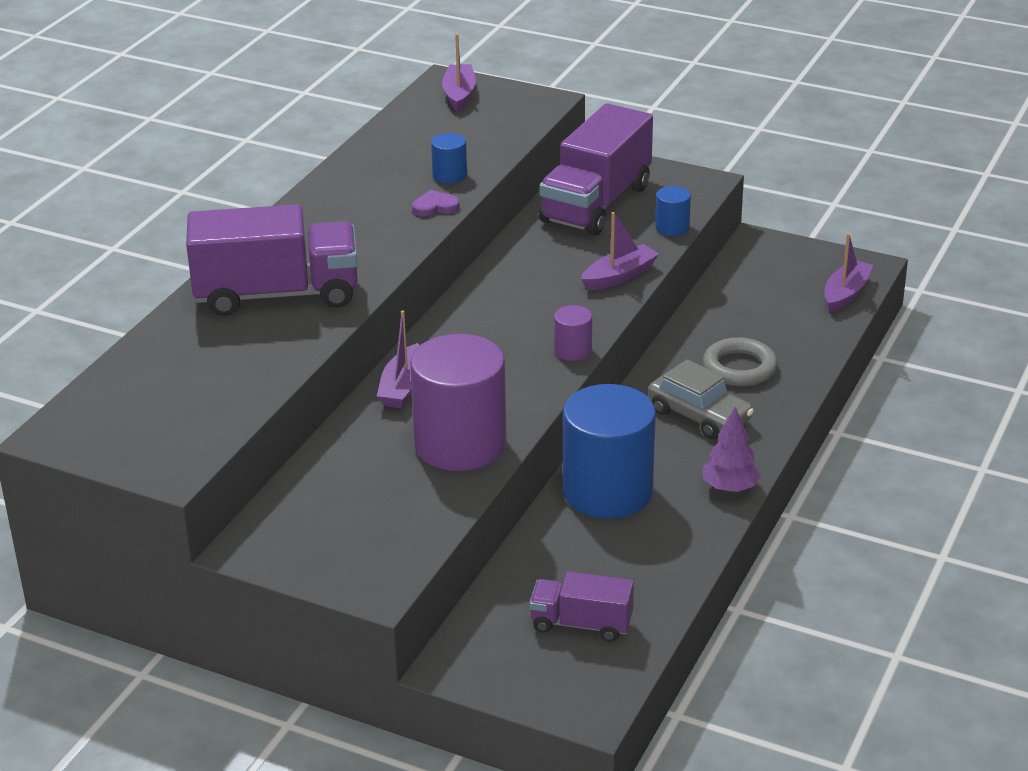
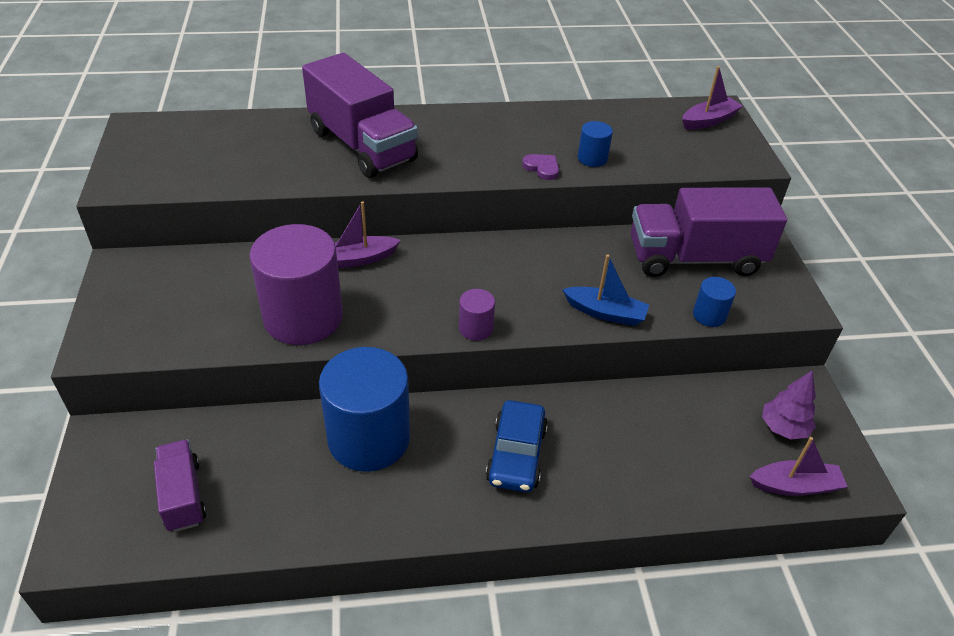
camera: 55 degrees right, 10 degrees up
purple boat [581,212,659,290] -> blue boat [562,254,649,326]
grey car [648,359,754,439] -> blue car [486,400,548,492]
grey ring [703,337,778,386] -> none
purple tree [703,407,761,492] -> purple tree moved to [762,370,816,440]

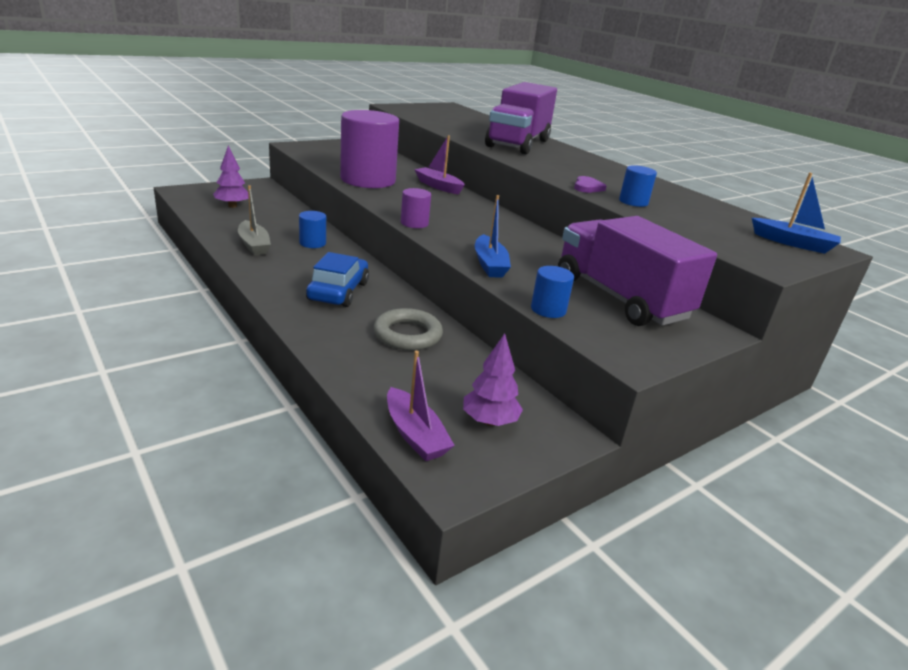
camera: 60 degrees right, 15 degrees down
purple truck [154,439,206,532] -> purple tree [213,146,249,208]
blue cylinder [319,347,410,472] -> blue cylinder [299,211,326,248], size x0.44
blue car [486,400,548,492] -> blue car turned 120 degrees clockwise [306,252,369,307]
purple boat [682,66,743,130] -> blue boat [752,173,841,254]
none -> grey boat [238,185,271,255]
none -> grey ring [374,308,443,351]

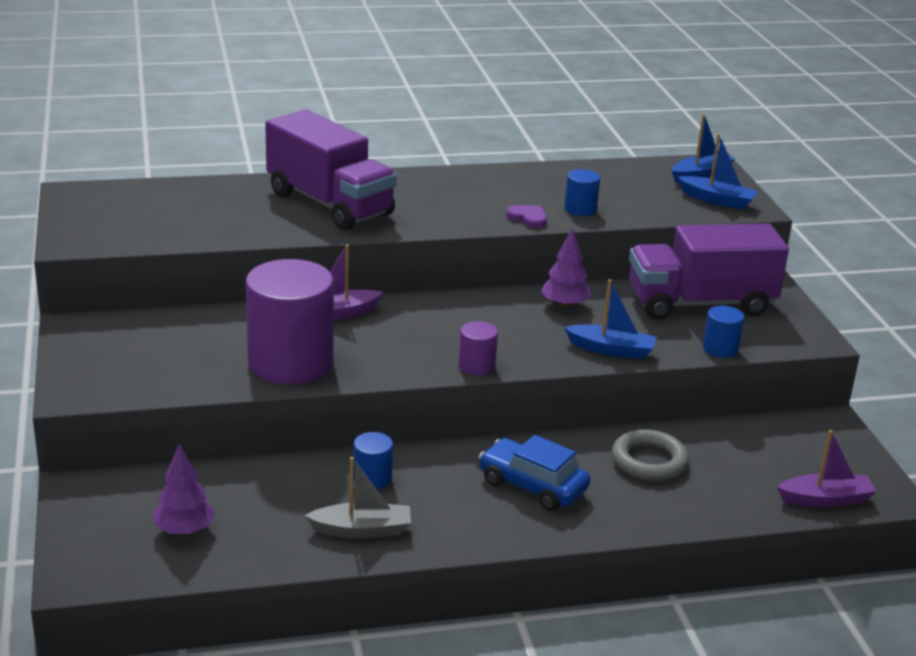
camera: 65 degrees left, 0 degrees up
purple tree [463,333,523,426] -> purple tree moved to [541,228,592,308]
none -> blue boat [677,134,759,210]

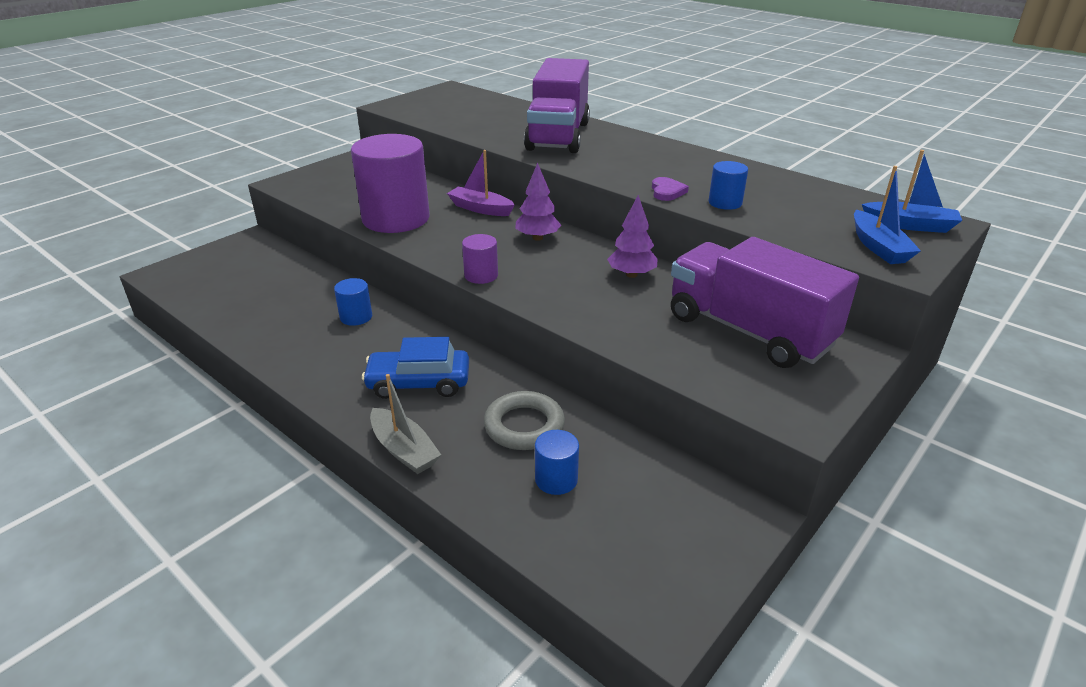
camera: 55 degrees right, 5 degrees up
purple tree [153,444,215,535] -> purple tree moved to [515,163,561,241]
grey boat [305,457,411,538] -> grey boat moved to [370,374,441,474]
blue car [479,435,590,511] -> blue car turned 90 degrees counterclockwise [362,337,469,399]
blue boat [564,279,657,359] -> none
blue cylinder [703,306,744,358] -> blue cylinder moved to [535,430,579,495]
purple boat [777,430,877,507] -> none

